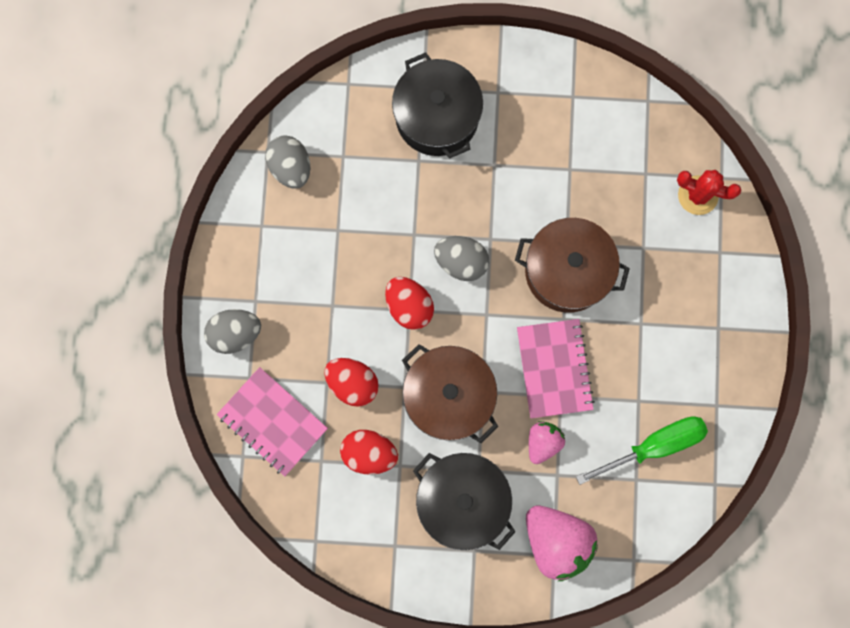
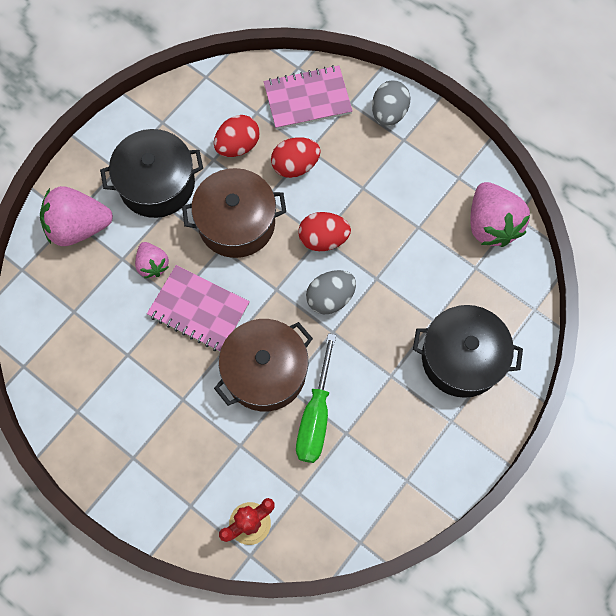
camera: 125 degrees right, 10 degrees down
grey egg [265,135,310,189] -> pink strawberry [470,182,530,247]
green screwdriver [576,416,708,485] -> green screwdriver moved to [296,333,336,463]

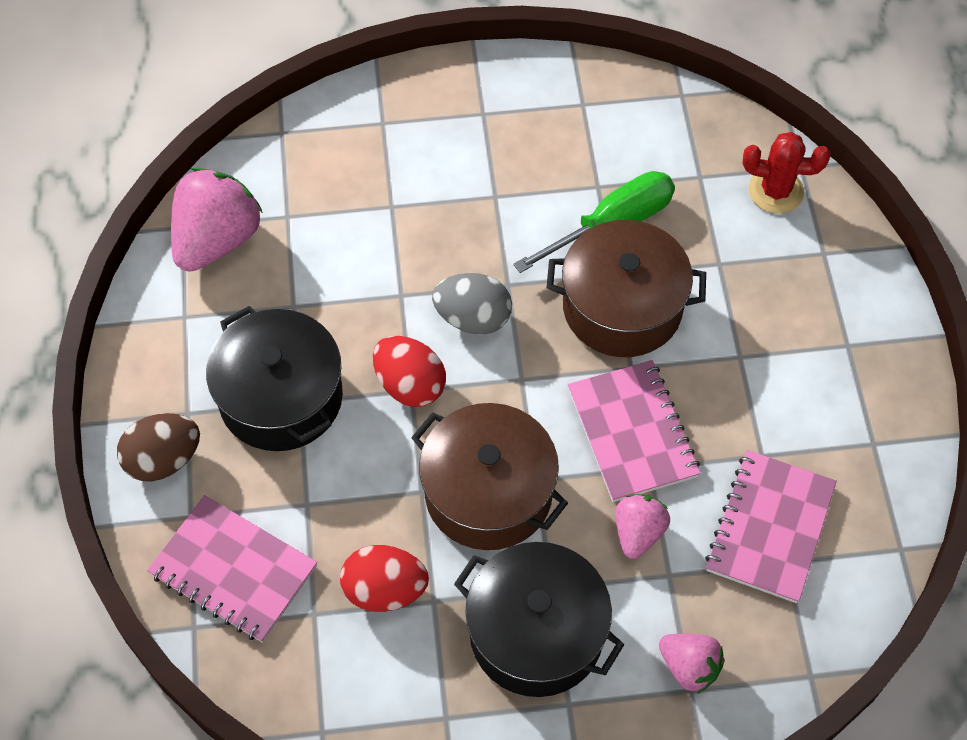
camera: 135 degrees left, 10 degrees down
pink strawberry [40,186,113,246] -> pink strawberry [659,634,725,694], size x0.56
red egg [271,137,321,178] -> none
grey egg [372,80,410,126] -> brown egg [117,413,200,482]
black pot [413,305,523,398] -> black pot moved to [206,306,343,451]
none -> pink notebook [705,450,837,603]

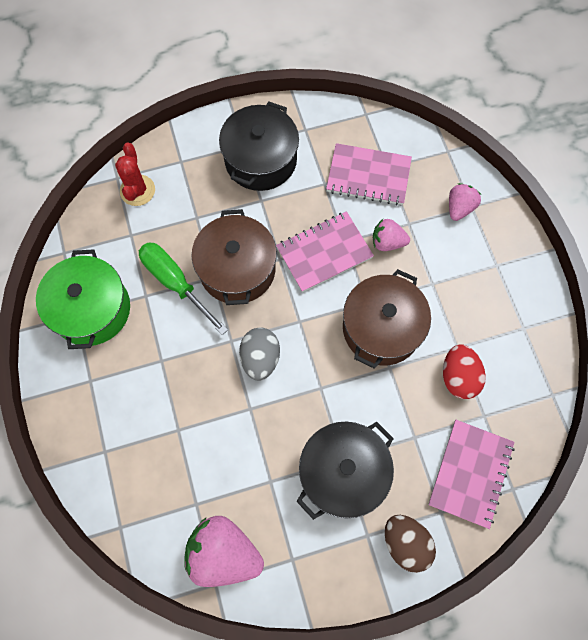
camera: 100 degrees left, 10 degrees up
red egg [373,336,446,407] -> none
black pot [454,542,624,697] -> black pot moved to [219,102,299,191]
none -> green pot [36,249,130,349]

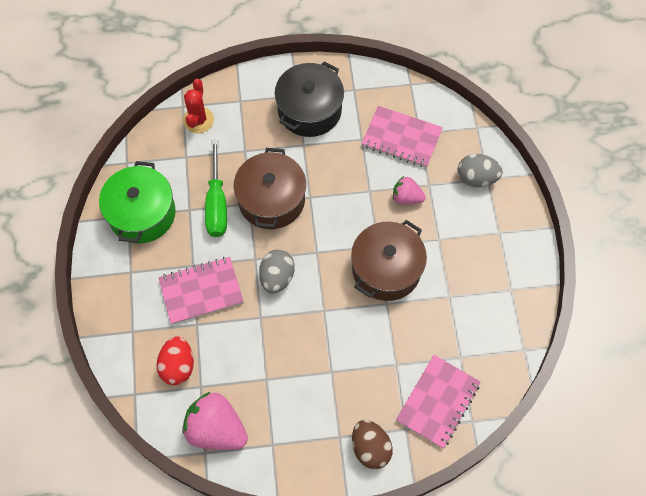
camera: 10 degrees right, 5 degrees down
green screwdriver [139,242,228,335] -> green screwdriver turned 150 degrees counterclockwise [205,140,227,237]
pink notebook [276,211,374,293] -> pink notebook moved to [158,257,244,325]
black pot [296,422,394,520] -> none
red egg [443,344,486,399] -> red egg moved to [157,337,194,385]
pink strawberry [449,183,481,221] -> grey egg [458,154,503,187]

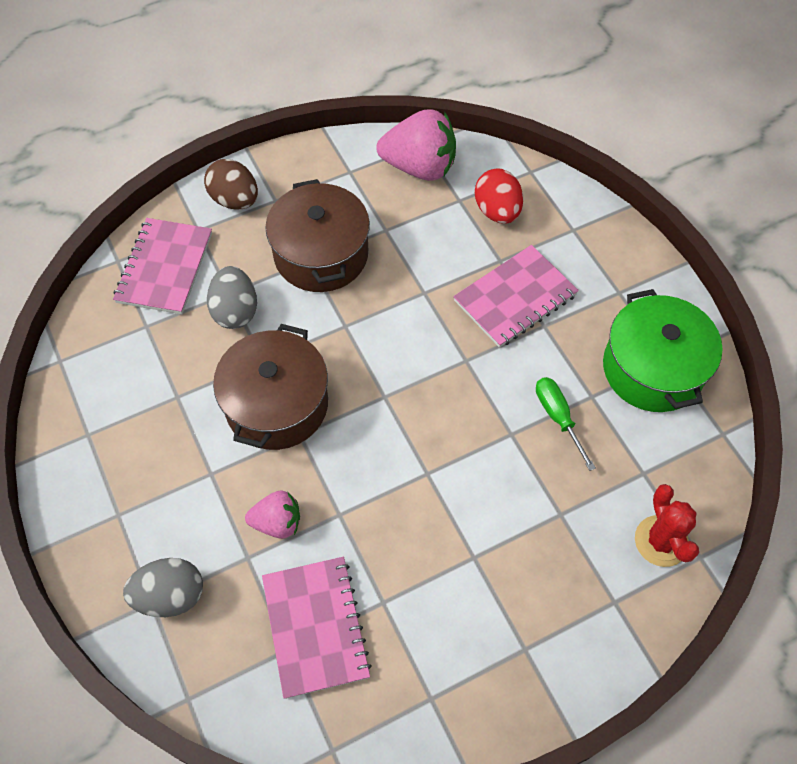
camera: 160 degrees right, 5 degrees down
green screwdriver [205,140,227,237] -> green screwdriver [536,377,596,471], size x0.64
brown pot [234,148,306,229] -> brown pot moved to [265,179,370,292]
grey egg [259,249,295,294] -> grey egg moved to [207,266,257,329]
black pot [275,61,344,137] -> none
pink notebook [362,106,443,168] -> pink notebook turned 75 degrees clockwise [262,557,372,699]

